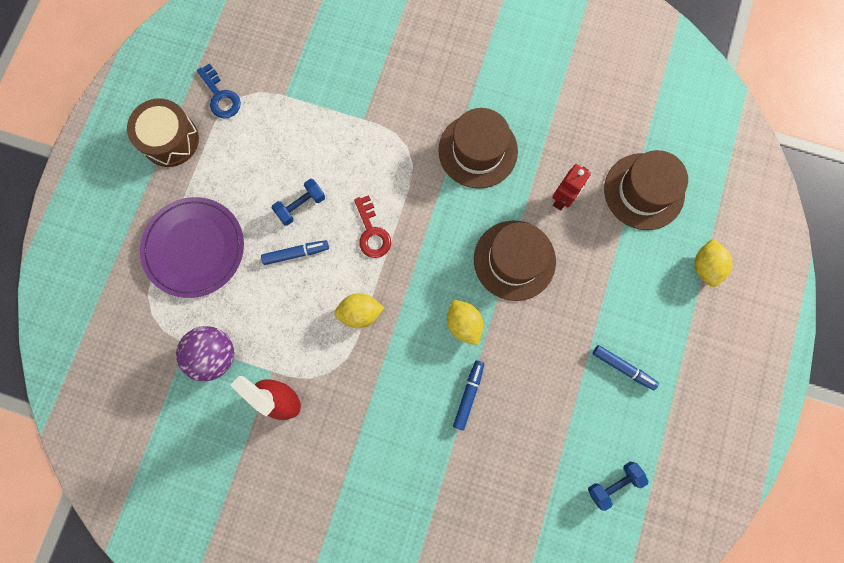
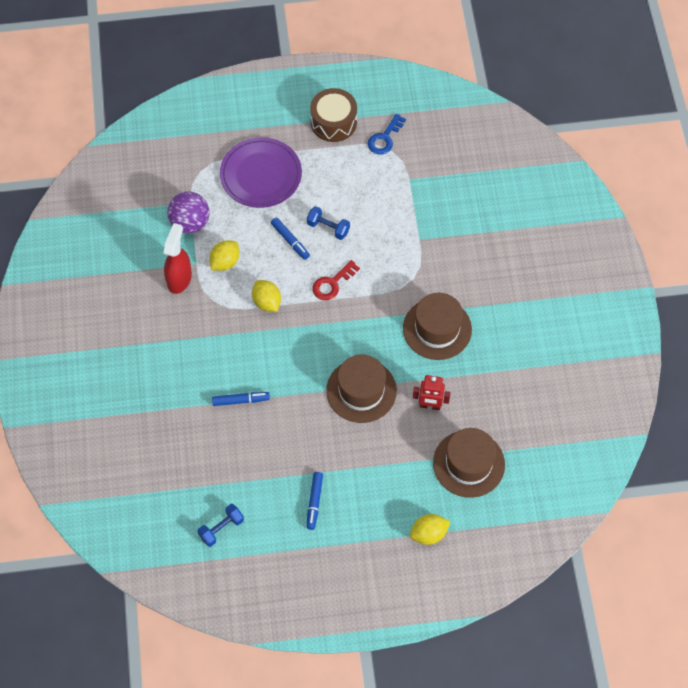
camera: 65 degrees right, 15 degrees down
yellow lemon [447,300,483,346] -> yellow lemon moved to [210,240,239,271]
blue dumbbell [588,462,649,511] -> blue dumbbell turned 75 degrees counterclockwise [197,504,244,547]

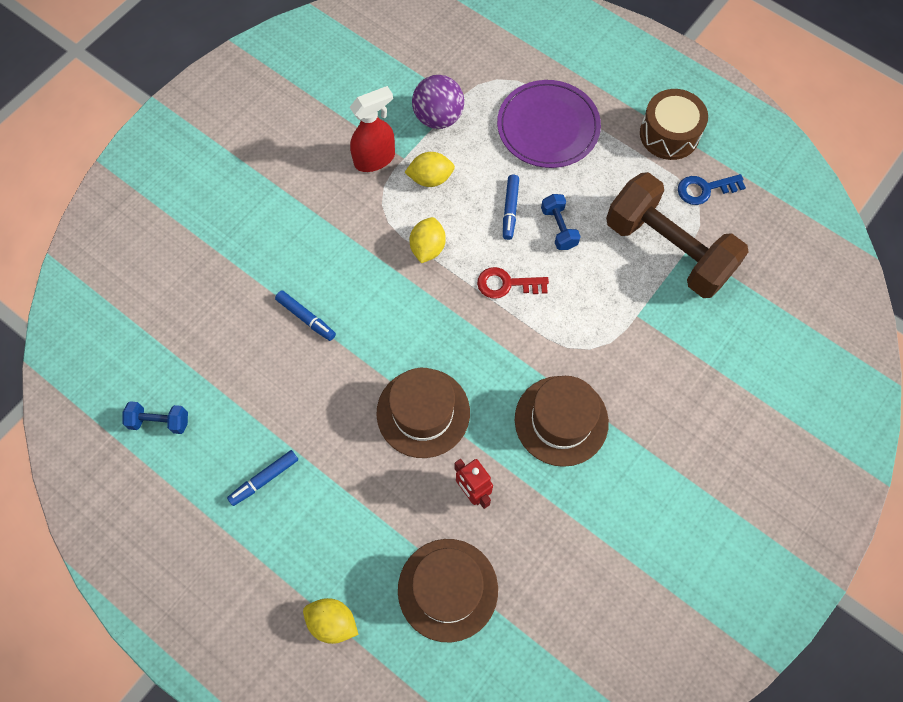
camera: 45 degrees right, 5 degrees up
none -> brown dumbbell [606,172,749,298]

